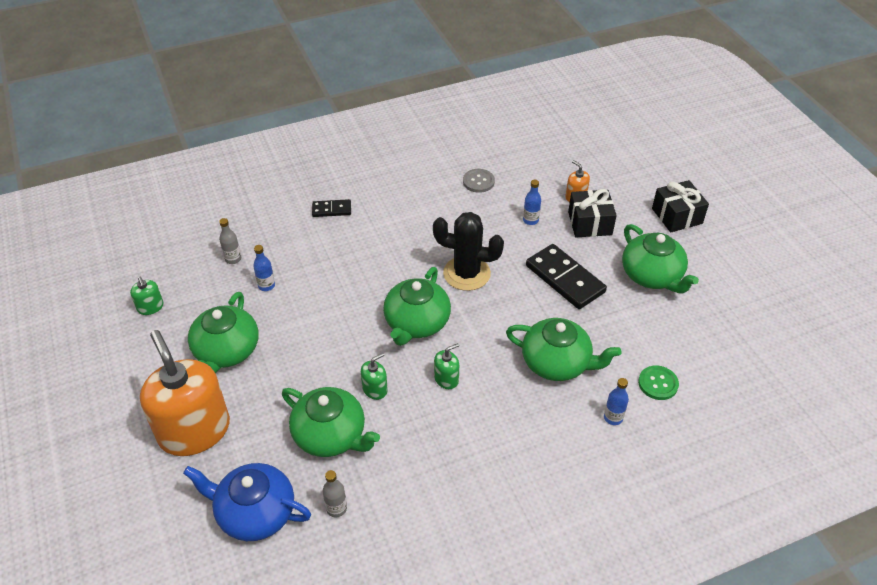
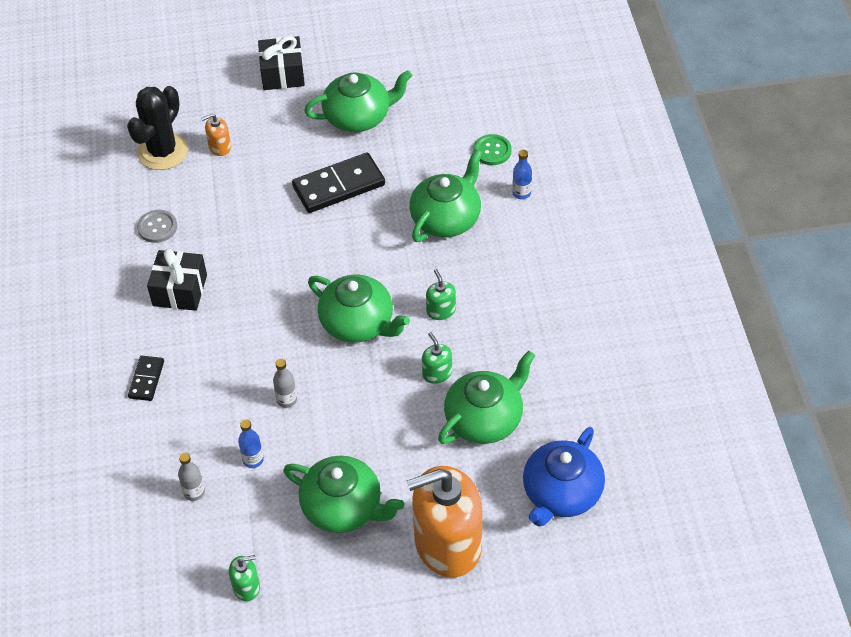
camera: 75 degrees left, 5 degrees up
grey bottle [323,470,347,517] -> grey bottle moved to [273,359,297,408]
black cactus [433,212,504,291] -> black cactus moved to [127,86,188,170]
blue bottle [523,180,541,225] -> none
black gift [568,189,617,237] -> black gift moved to [147,248,207,311]

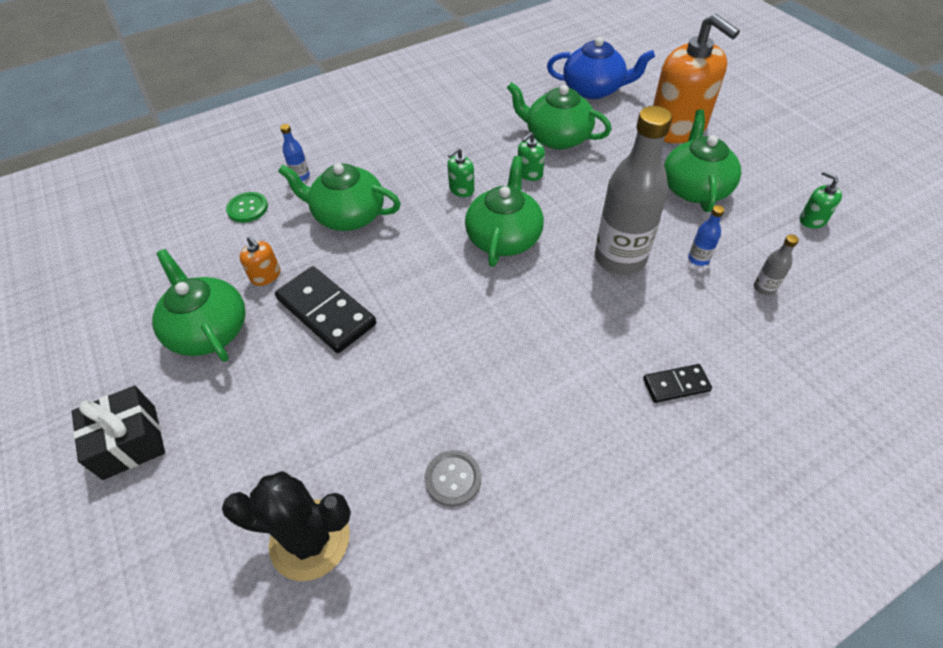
camera: 110 degrees left, 0 degrees up
black gift [147,248,207,311] -> none
orange soap dispenser [201,113,231,156] -> orange soap dispenser moved to [240,236,280,286]
grey bottle [273,359,297,408] -> grey bottle [595,106,672,275], size x2.46

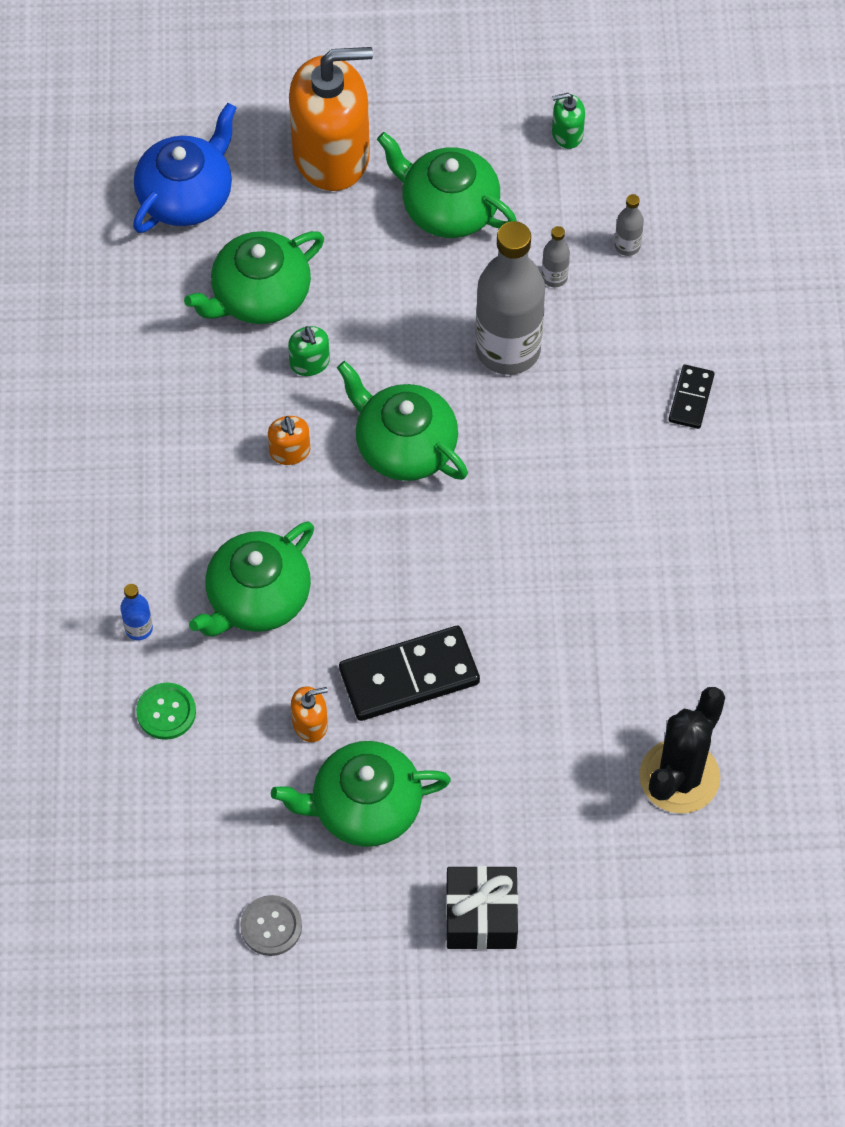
camera: 65 degrees left, 10 degrees up
grey button [424,450,481,507] -> grey button moved to [240,895,302,956]
green soap dispenser [448,148,475,197] -> orange soap dispenser [268,416,310,465]
blue bottle [688,205,725,266] -> grey bottle [542,226,570,287]

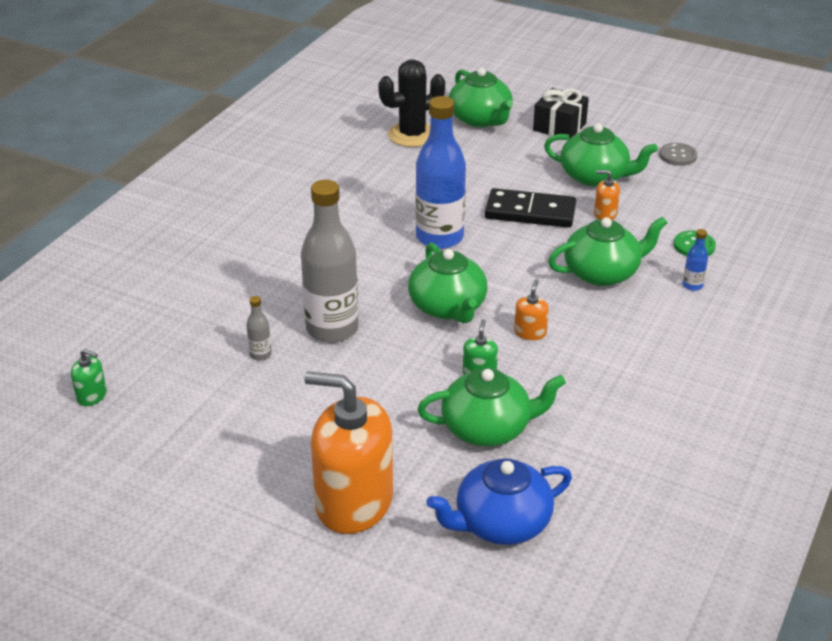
camera: 150 degrees left, 25 degrees down
green teapot [377,132,517,238] -> green teapot moved to [449,68,513,127]
green soap dispenser [552,93,585,149] -> green soap dispenser moved to [71,349,107,406]
grey bottle [615,194,644,256] -> none
black domino [668,365,715,429] -> none
none -> blue bottle [415,96,466,249]

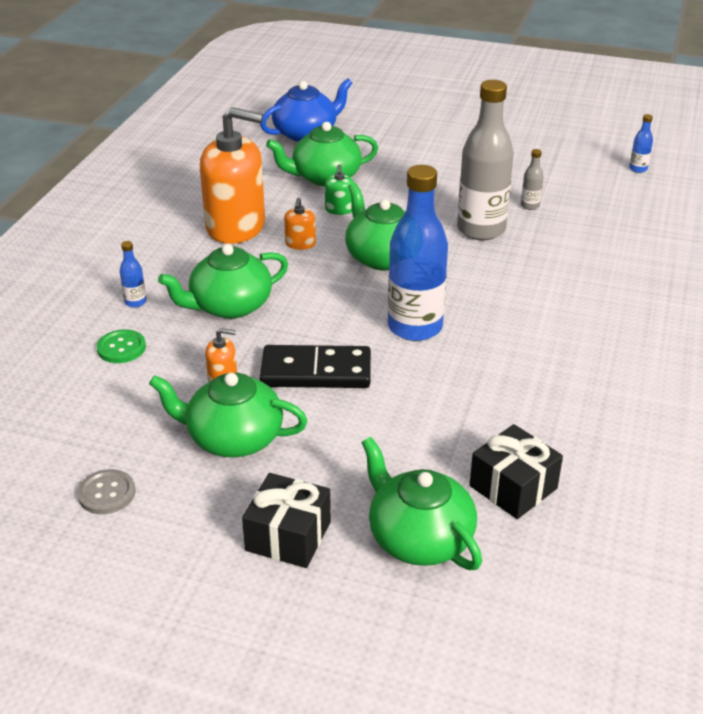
camera: 170 degrees right, 0 degrees up
green soap dispenser [71,349,107,406] -> blue bottle [629,114,653,173]
orange soap dispenser [304,372,393,534] -> orange soap dispenser moved to [200,107,265,244]
black cactus [378,59,445,147] -> black gift [470,424,563,519]

